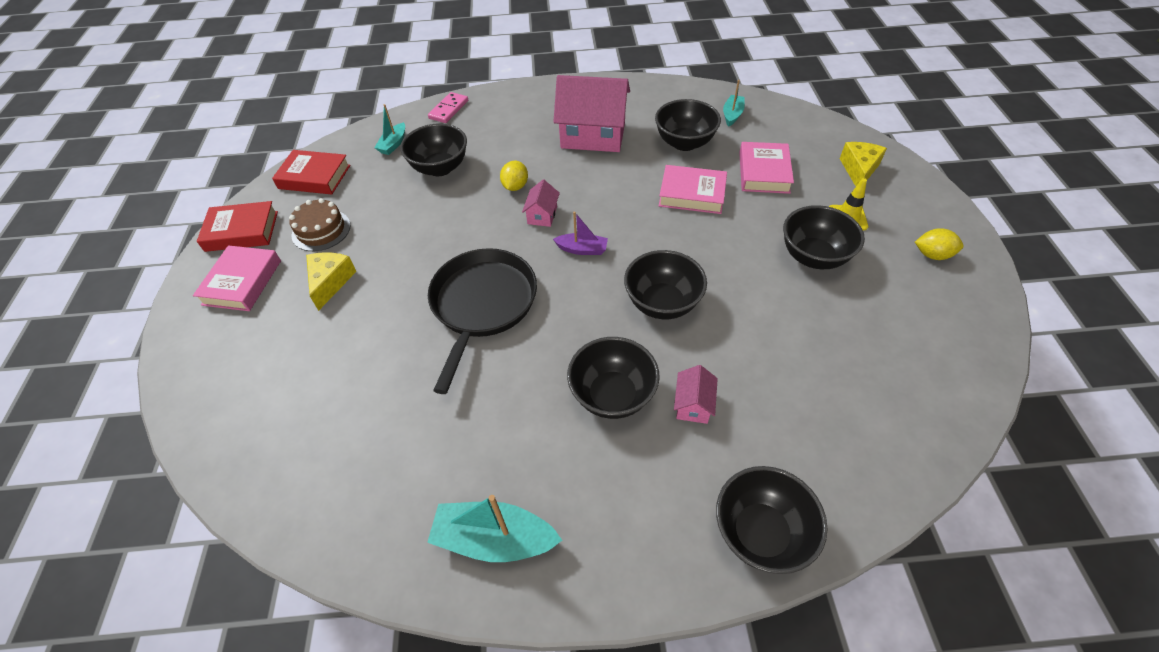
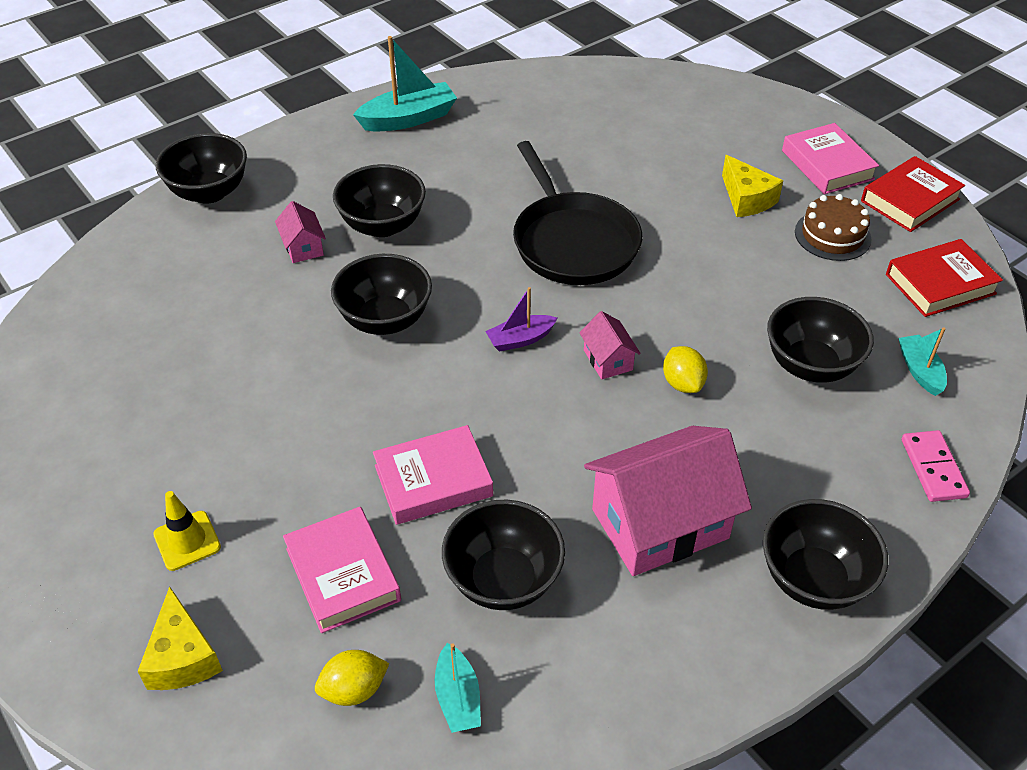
camera: 145 degrees right, 5 degrees down
black bowl [783,205,865,269] -> black bowl moved to [763,499,888,610]
yellow lemon [915,228,964,260] -> yellow lemon moved to [315,650,389,706]

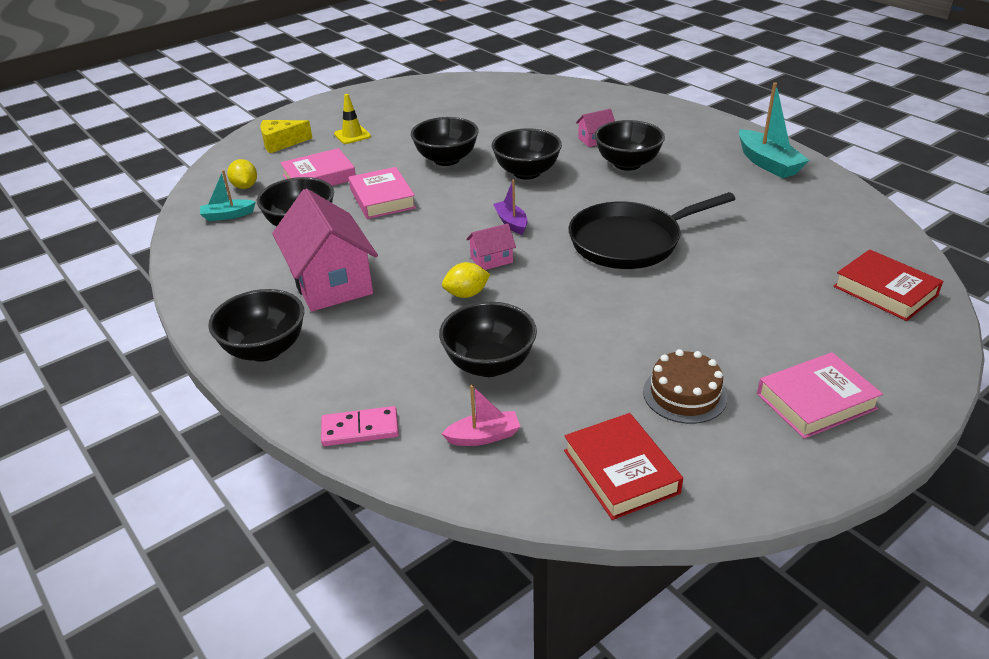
camera: 90 degrees right, 10 degrees down
black bowl [156,133,247,204] -> black bowl moved to [411,117,479,166]
yellow cheese [722,155,783,217] -> none
red book [861,156,965,232] -> red book moved to [833,249,943,321]
turquoise boat [899,327,947,396] -> pink boat [441,385,521,446]

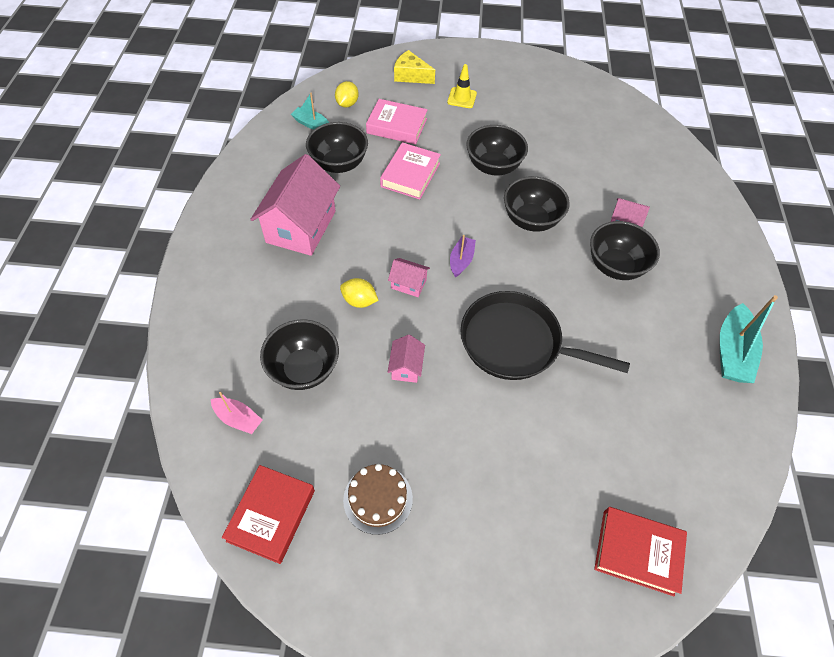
camera: 40 degrees right, 20 degrees up
black bowl [208,289,304,362] -> none
pink domino [321,406,399,446] -> none
pink book [757,352,883,439] -> none
red book [833,249,943,321] -> red book turned 75 degrees counterclockwise [594,507,687,596]
none -> pink house [388,335,425,383]

